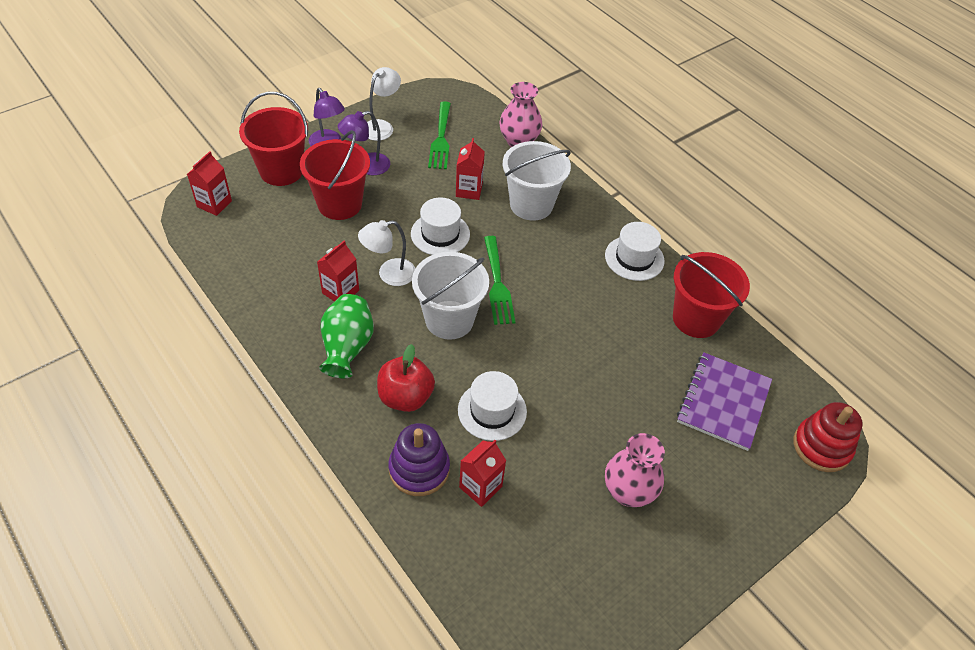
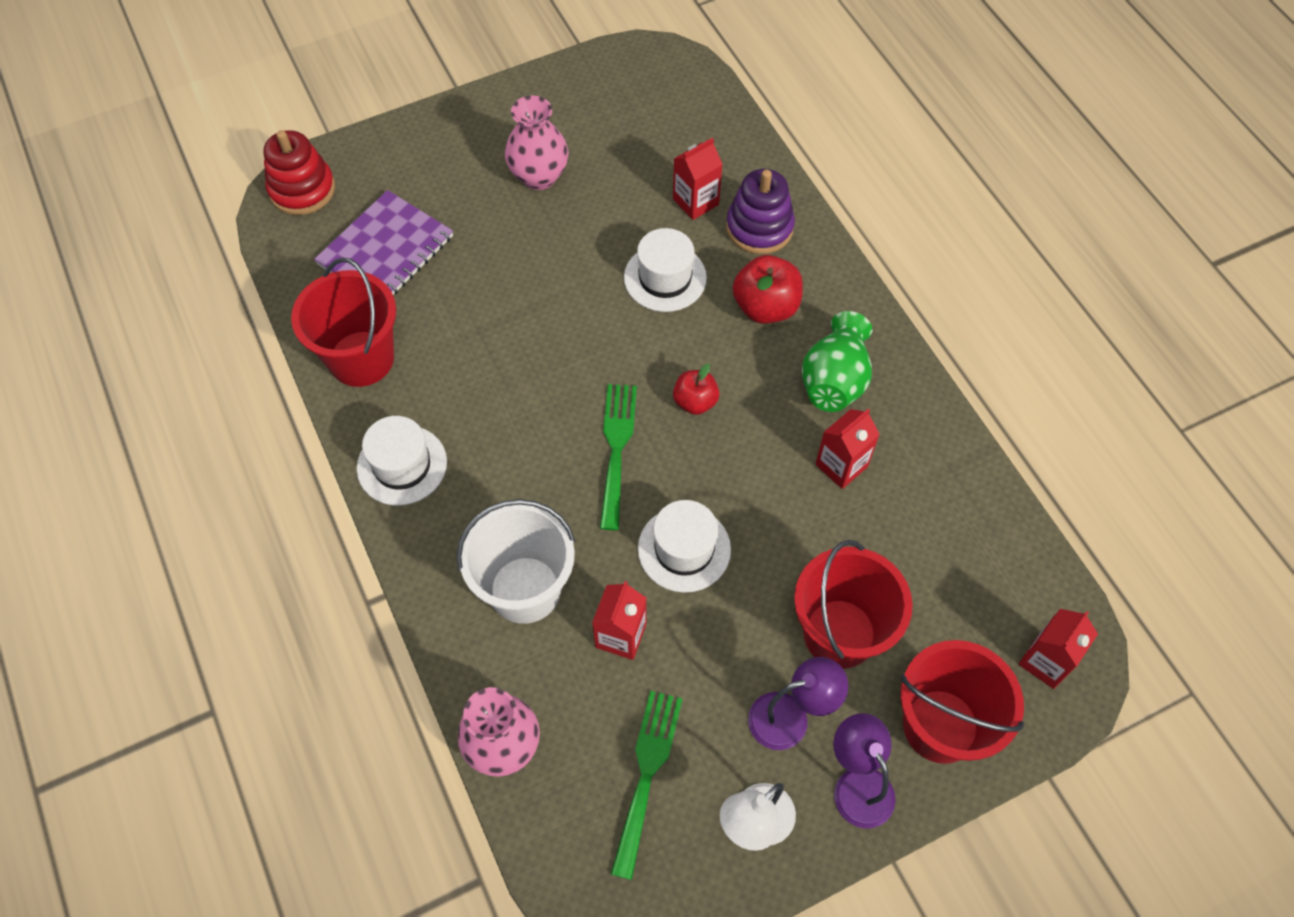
camera: 165 degrees left, 10 degrees up
white lamp [358,220,415,286] -> none
white bucket [412,252,489,340] -> red apple [673,364,720,415]

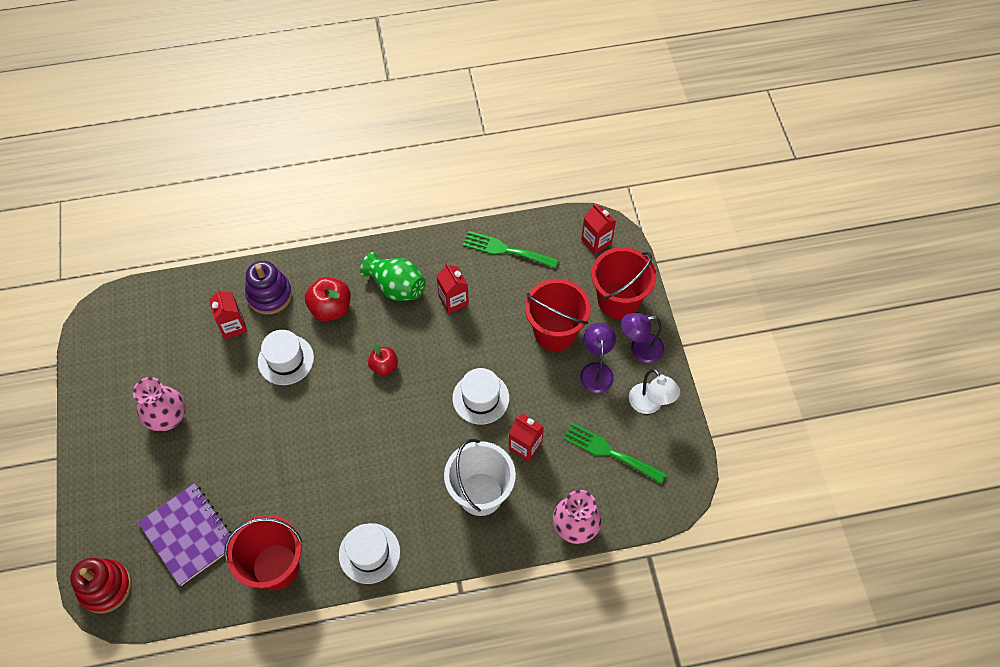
camera: 75 degrees left, 0 degrees up
green fork [600,384,637,530] -> green fork moved to [463,231,559,268]

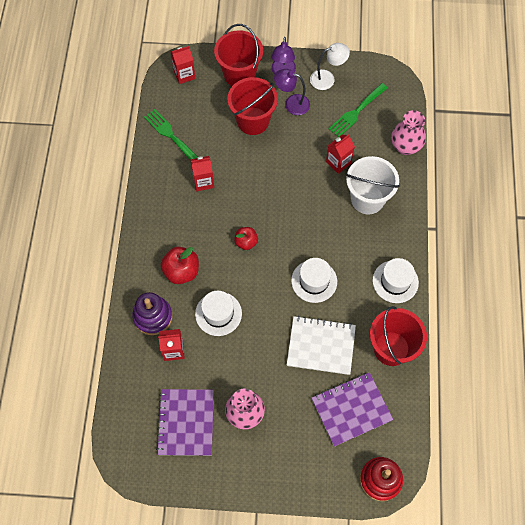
camera: 75 degrees left, 5 degrees up
green vase [360,252,426,301] -> none
white hat [452,368,509,424] -> white hat moved to [291,258,337,303]
green fork [463,231,559,268] -> green fork turned 105 degrees clockwise [144,109,197,161]
none -> purple notebook [156,389,214,456]
none -> white notebook [287,316,356,375]

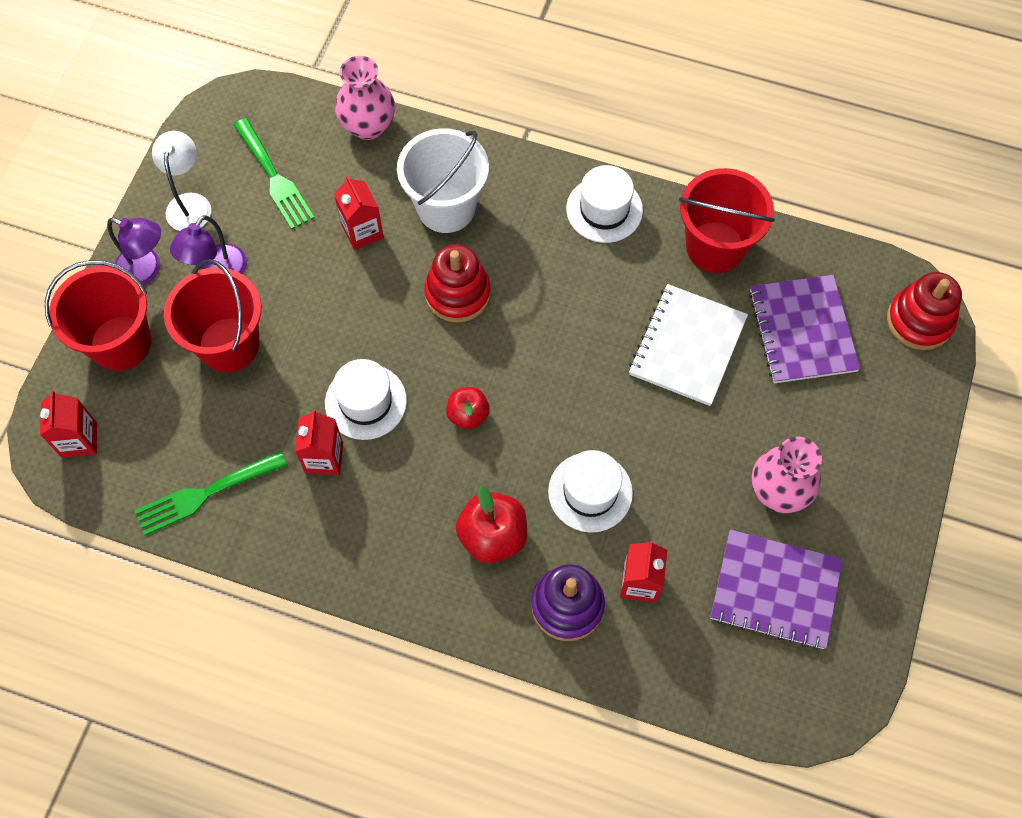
camera: 75 degrees left, 0 degrees up
white hat [291,258,337,303] -> white hat moved to [325,359,407,440]
none -> red stacking toy [424,244,491,323]

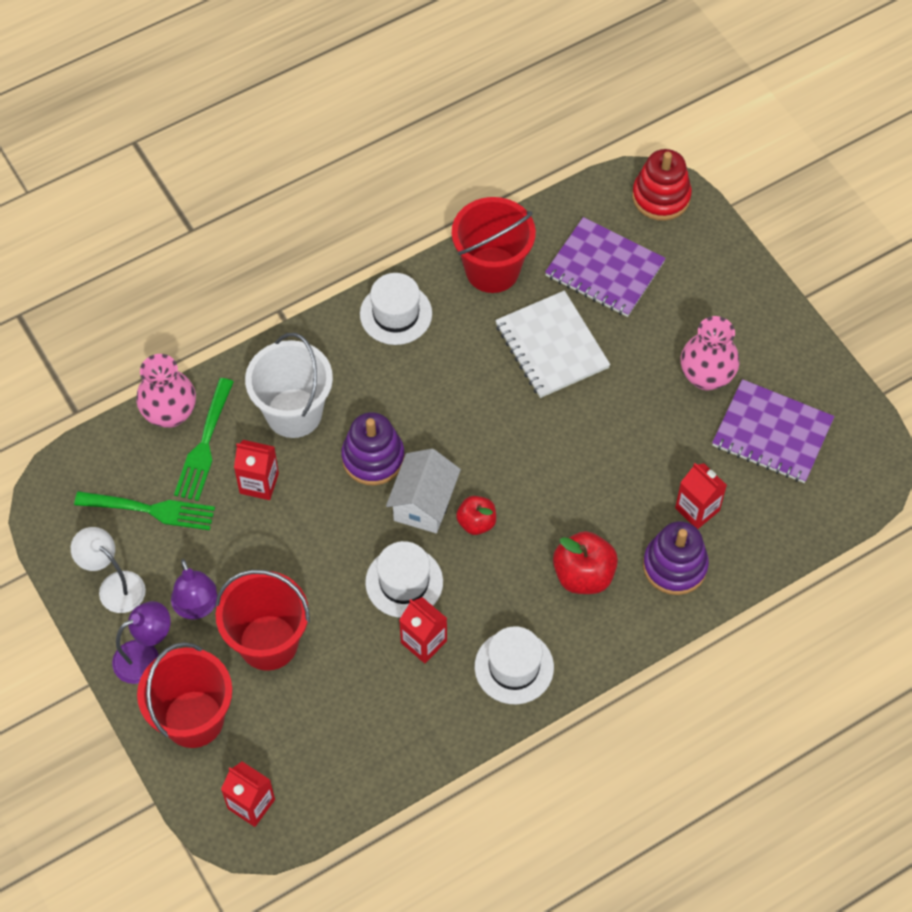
camera: 50 degrees left, 5 degrees down
green fork [135,451,287,535] -> green fork moved to [174,378,234,501]
red stacking toy [424,244,491,323] -> purple stacking toy [341,412,405,486]
white hat [548,450,633,533] -> white hat moved to [475,626,554,704]
purple notebook [710,529,843,650] -> purple notebook turned 60 degrees clockwise [712,379,835,483]
none -> white house [386,449,461,533]

